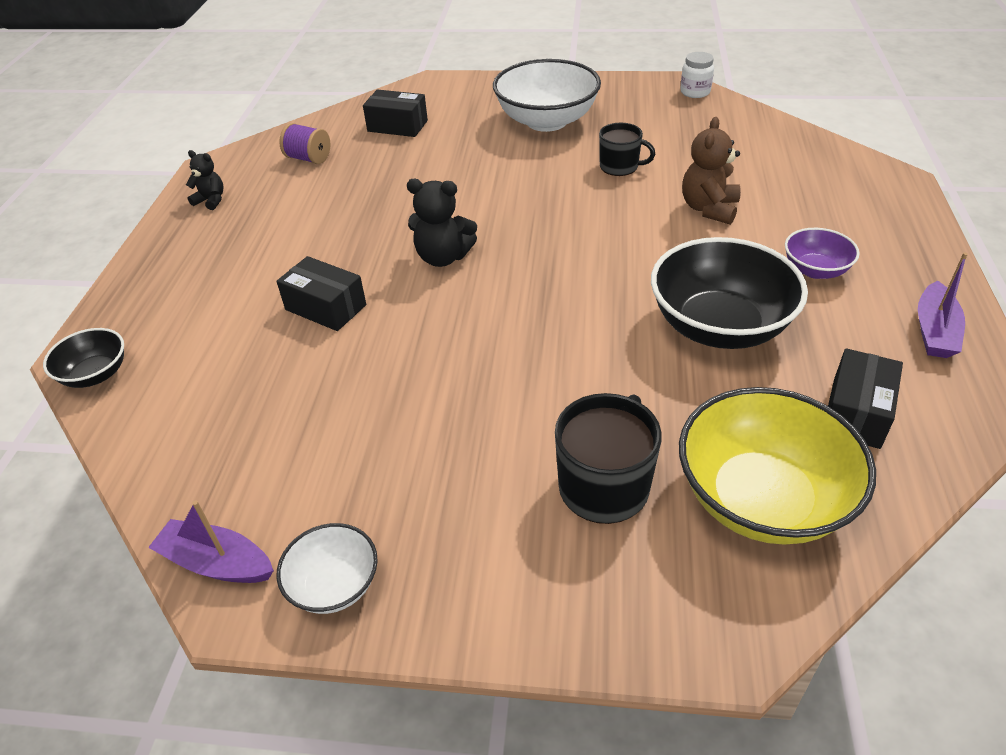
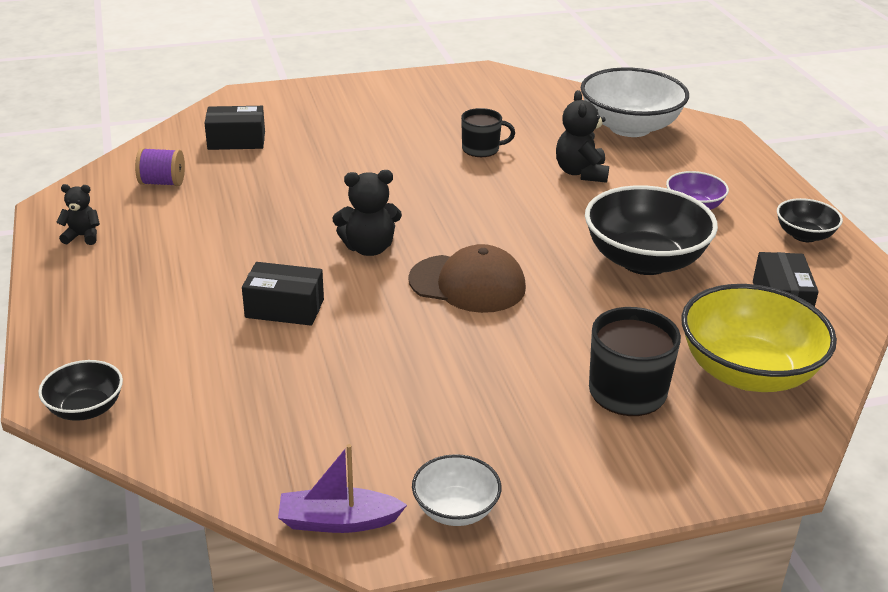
camera: 25 degrees left, 10 degrees down
white bowl [493,59,601,132] -> white bowl moved to [581,67,689,137]
white jar [680,52,714,98] -> none
brown teddy bear [682,117,741,225] -> black teddy bear [556,90,609,183]
purple boat [918,252,968,358] -> black bowl [777,198,843,242]
none -> brown cap [408,244,526,313]

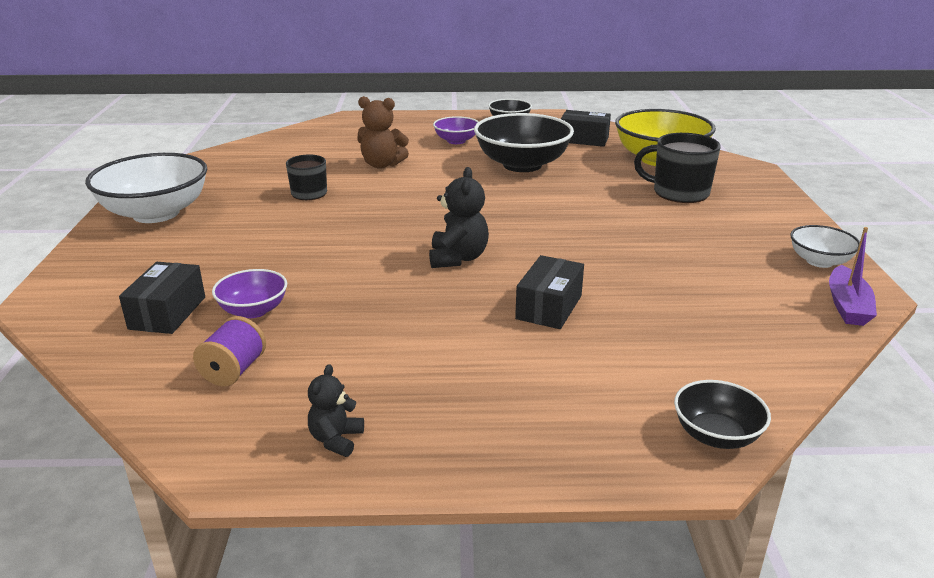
camera: 75 degrees left, 5 degrees down
brown cap [408,244,526,313] -> none
black teddy bear [556,90,609,183] -> brown teddy bear [357,96,409,169]
white bowl [581,67,689,137] -> white bowl moved to [85,153,207,223]
none -> purple bowl [212,269,287,318]

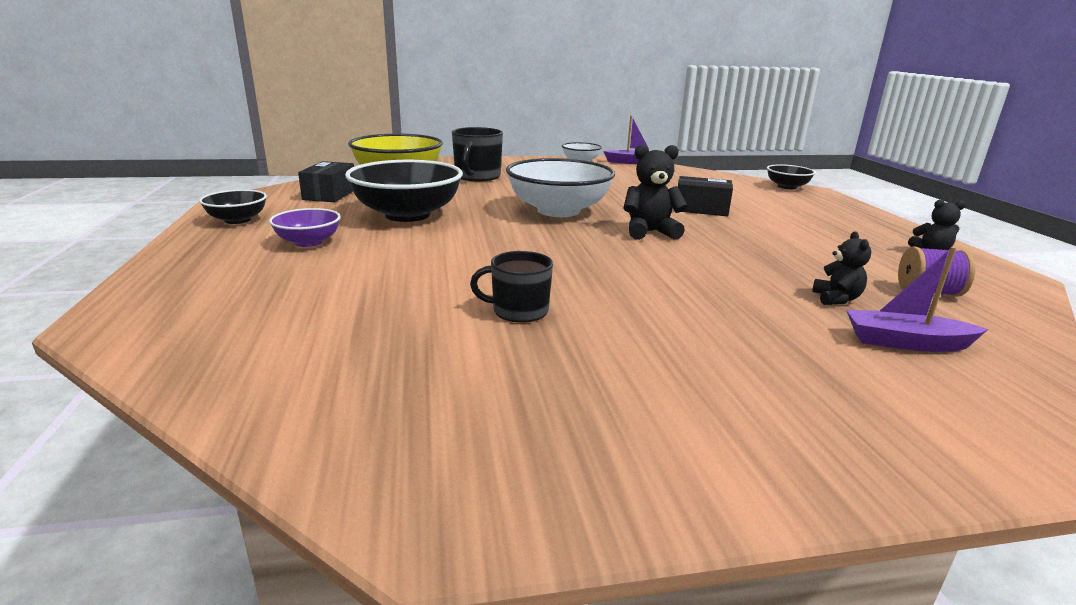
camera: 100 degrees left, 5 degrees down
white bowl [85,153,207,223] -> white bowl moved to [506,158,615,217]
black box [119,262,205,334] -> purple boat [846,247,988,352]
purple bowl [212,269,287,318] -> black teddy bear [812,231,871,305]
brown teddy bear [357,96,409,169] -> none

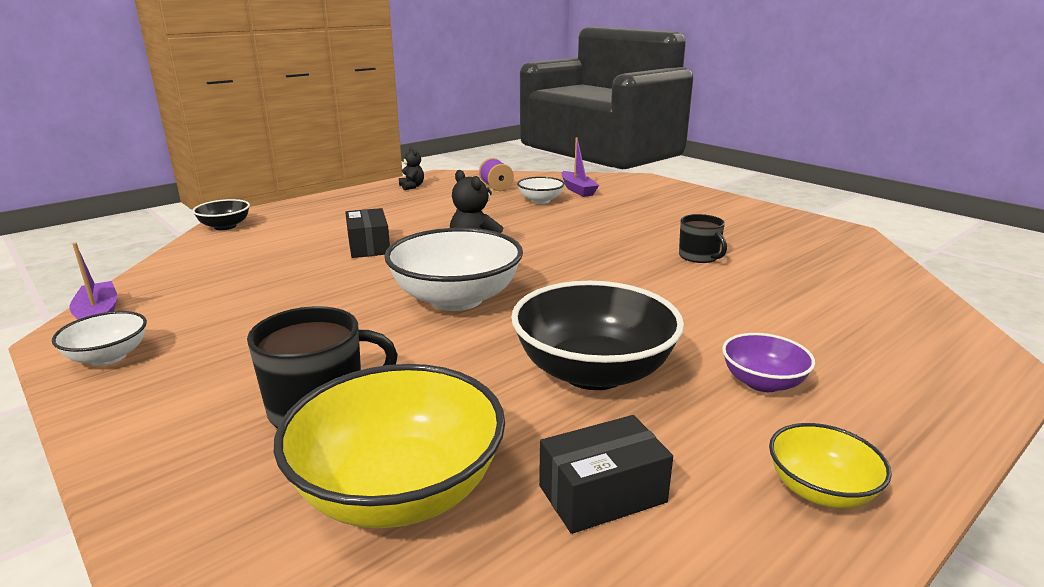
camera: 120 degrees left, 0 degrees up
black bowl [199,189,267,224] -> yellow bowl [769,423,892,508]
black teddy bear [812,231,871,305] -> white bowl [517,177,565,204]

